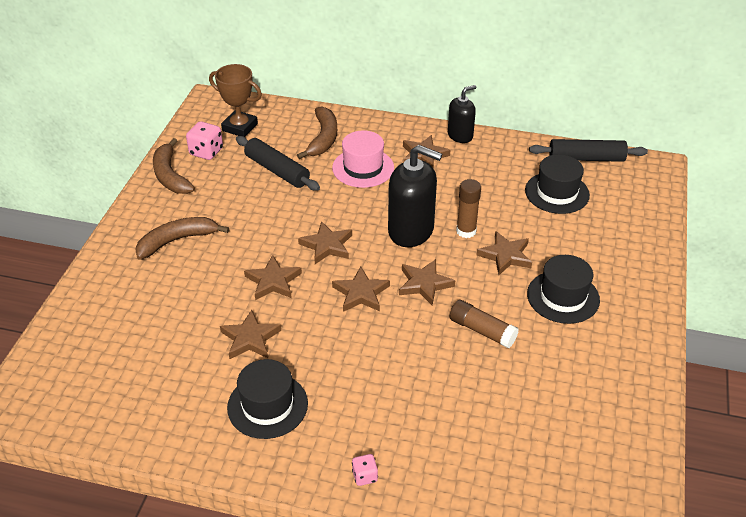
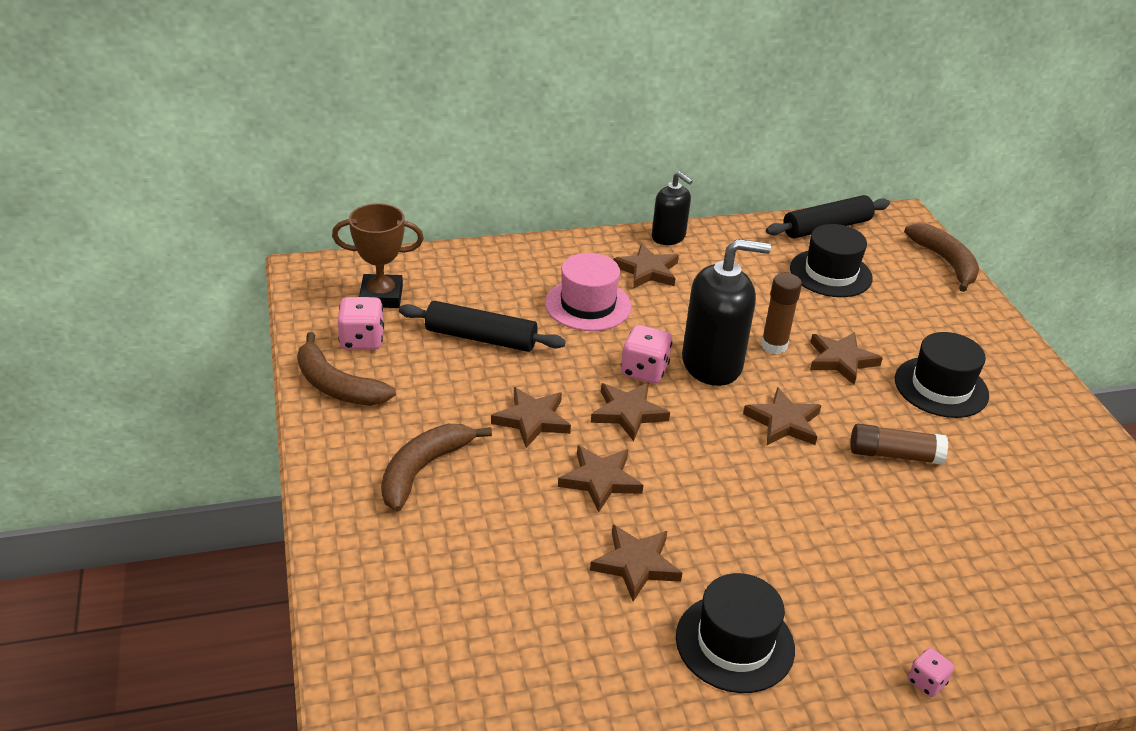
camera: 30 degrees left, 5 degrees down
brown banana [297,106,337,159] -> brown banana moved to [904,223,979,292]
brown star [332,267,390,312] -> brown star moved to [491,387,571,448]
black soap dispenser [448,85,476,143] -> black soap dispenser turned 105 degrees clockwise [652,171,693,245]
none -> pink dice [621,325,673,384]

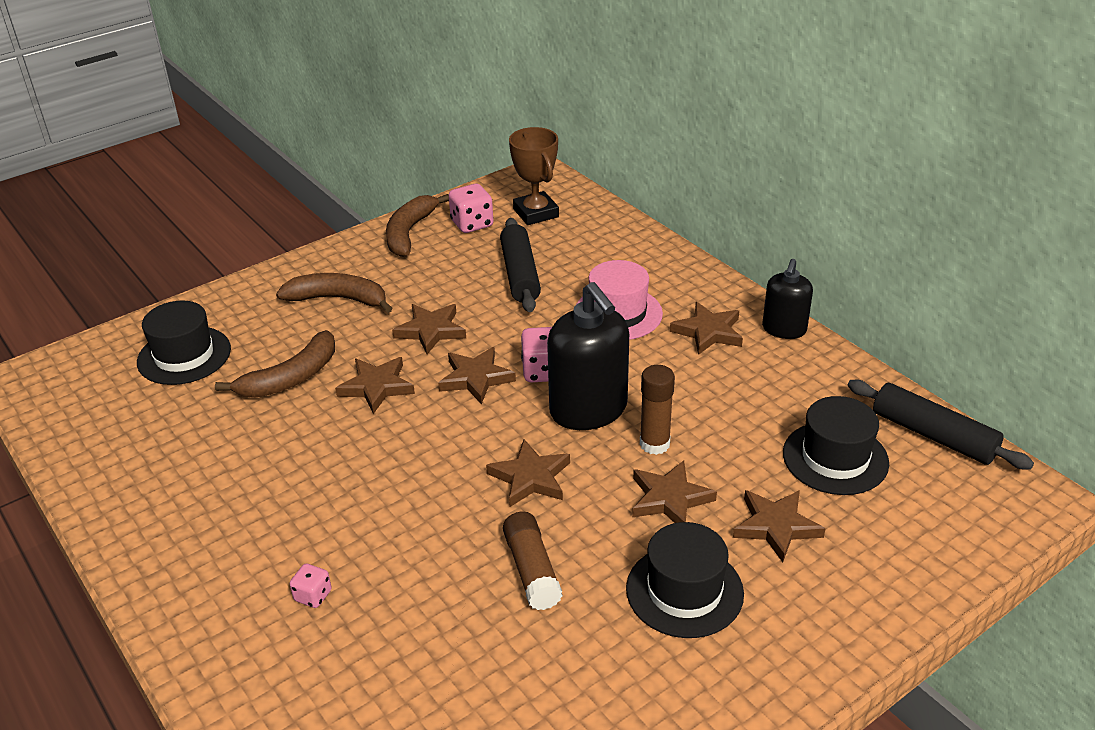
camera: 70 degrees right, 0 degrees up
brown star [590,525,682,601] -> brown star moved to [733,490,826,562]
black hat [676,573,795,693] -> black hat moved to [137,300,231,385]
brown banana [904,223,979,292] -> brown banana moved to [215,330,335,398]
pink dice [908,648,954,697] -> pink dice moved to [290,564,332,608]

